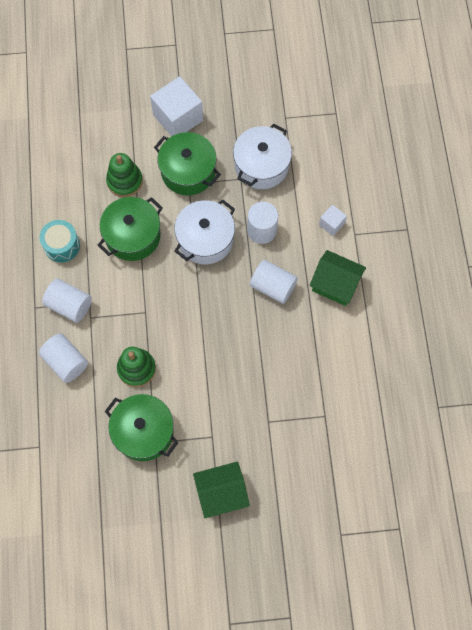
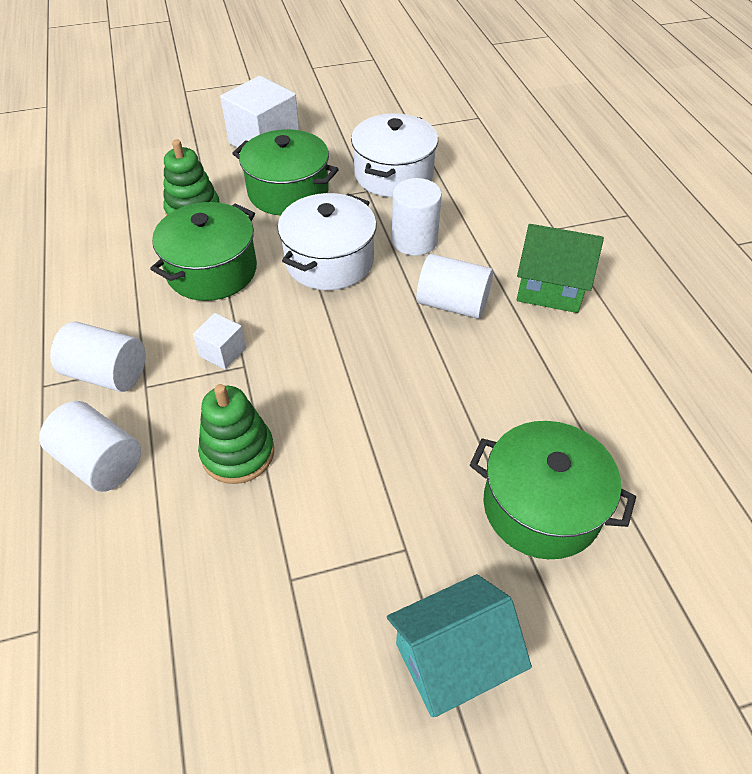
camera: 10 degrees left, 20 degrees down
turquoise drum [39,220,80,263] -> none
green pot [105,394,179,461] -> green pot moved to [470,421,636,559]
green house [193,462,250,518] -> turquoise house [387,574,532,717]
white cube [319,205,347,236] -> white cube moved to [193,313,246,370]

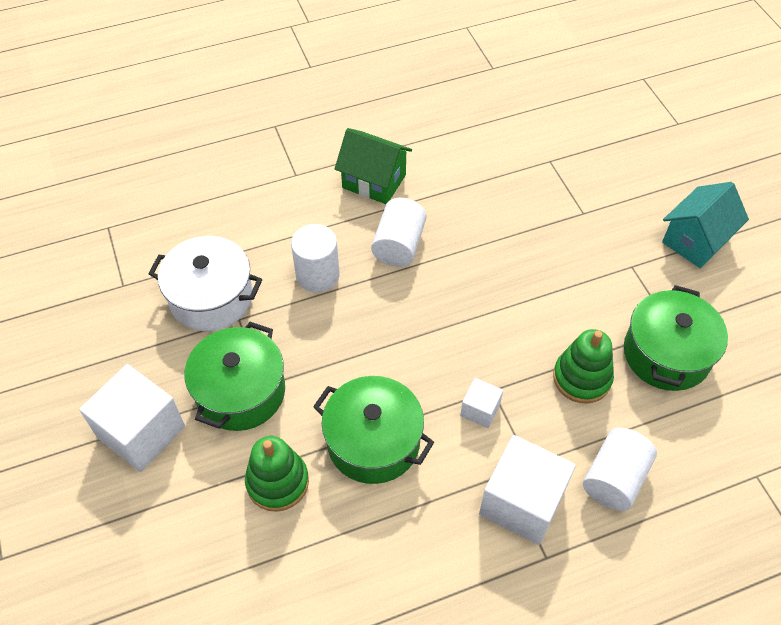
camera: 95 degrees left, 5 degrees up
white cylinder [50,321,145,392] -> white cube [479,435,576,545]
white pot [278,193,377,290] -> none
turquoise house [387,574,532,717] -> turquoise house turned 75 degrees clockwise [662,182,749,268]
green pot [470,421,636,559] -> green pot moved to [624,285,728,391]
green house [517,224,604,313] -> green house turned 75 degrees counterclockwise [335,128,412,204]

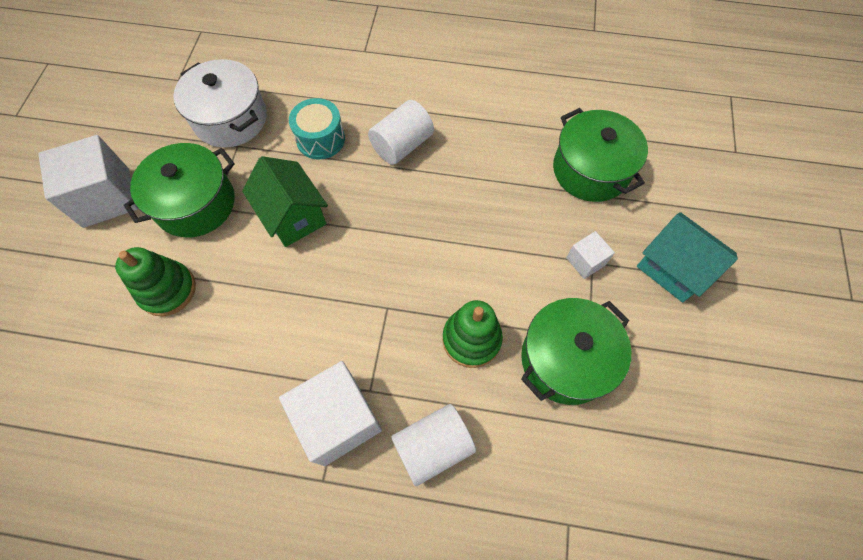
camera: 30 degrees right, 10 degrees up
white cylinder [291,224,340,293] -> turquoise drum [289,98,345,160]
green pot [313,376,434,484] -> green pot moved to [553,108,648,202]
green house [335,128,412,204] -> green house moved to [242,156,328,247]
white cube [460,378,503,428] -> white cube moved to [566,231,615,279]
turquoise house [662,182,749,268] -> turquoise house turned 60 degrees clockwise [637,212,738,302]

